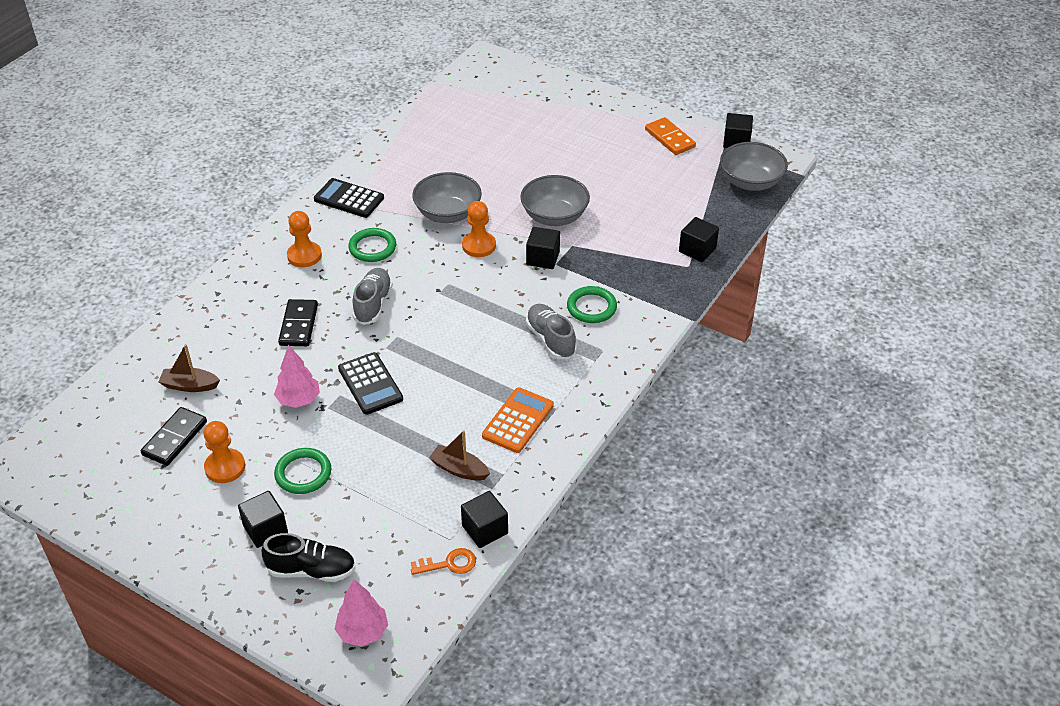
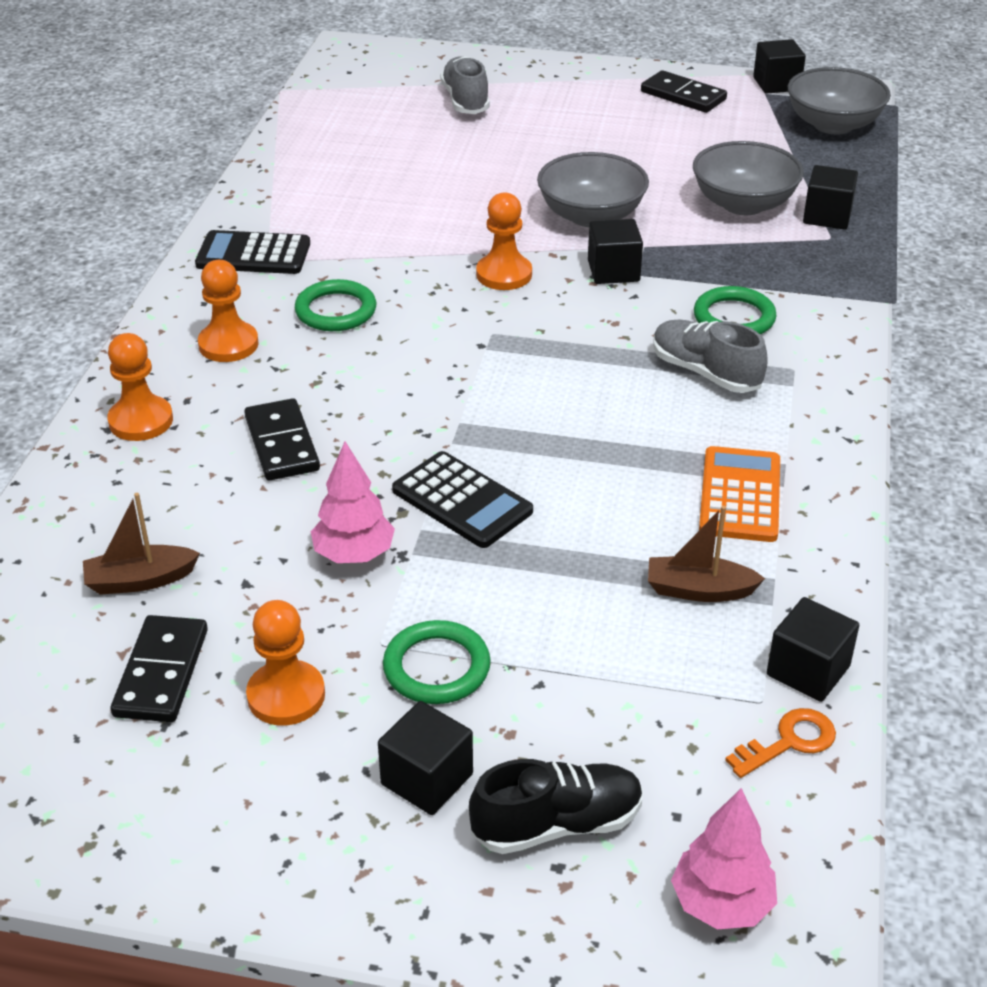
camera: 20 degrees left, 5 degrees down
grey shoe [352,268,393,325] -> grey shoe moved to [440,56,490,114]
grey bowl [412,172,482,223] -> grey bowl moved to [693,141,804,215]
orange domino [645,117,696,155] -> black domino [641,70,727,113]
none -> orange pawn [107,333,173,441]

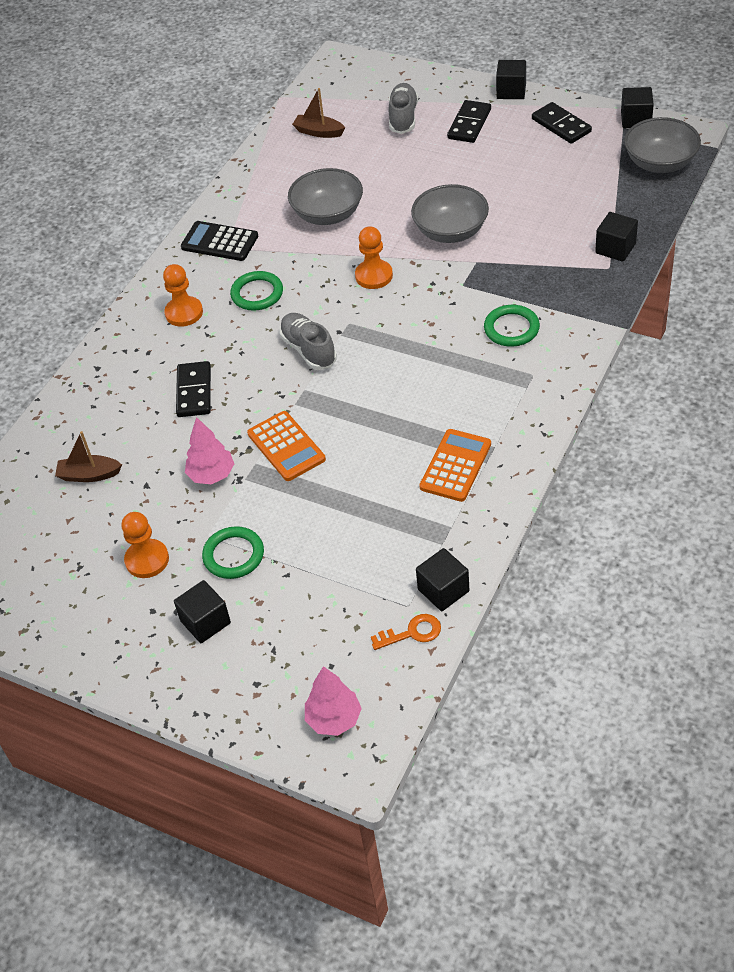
camera: 20 degrees right, 10 degrees up
orange pawn [107,333,173,441] -> none
black domino [111,615,208,722] -> black domino moved to [447,100,491,143]
black calculator [392,451,533,548] -> orange calculator [247,411,326,481]
black shoe [469,759,643,854] -> none
black cube [588,219,643,284] -> black cube moved to [496,60,526,99]
brown boat [648,506,765,602] -> brown boat moved to [292,88,345,138]
grey shoe [653,320,768,393] -> grey shoe moved to [279,313,337,370]
grey bowl [693,141,804,215] -> grey bowl moved to [288,168,363,225]

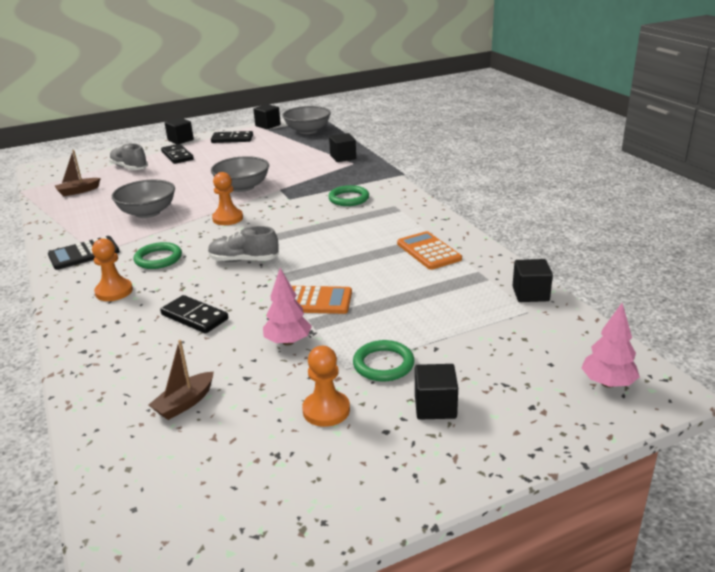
camera: 55 degrees left, 20 degrees down
orange key [371,614,441,650] -> none

